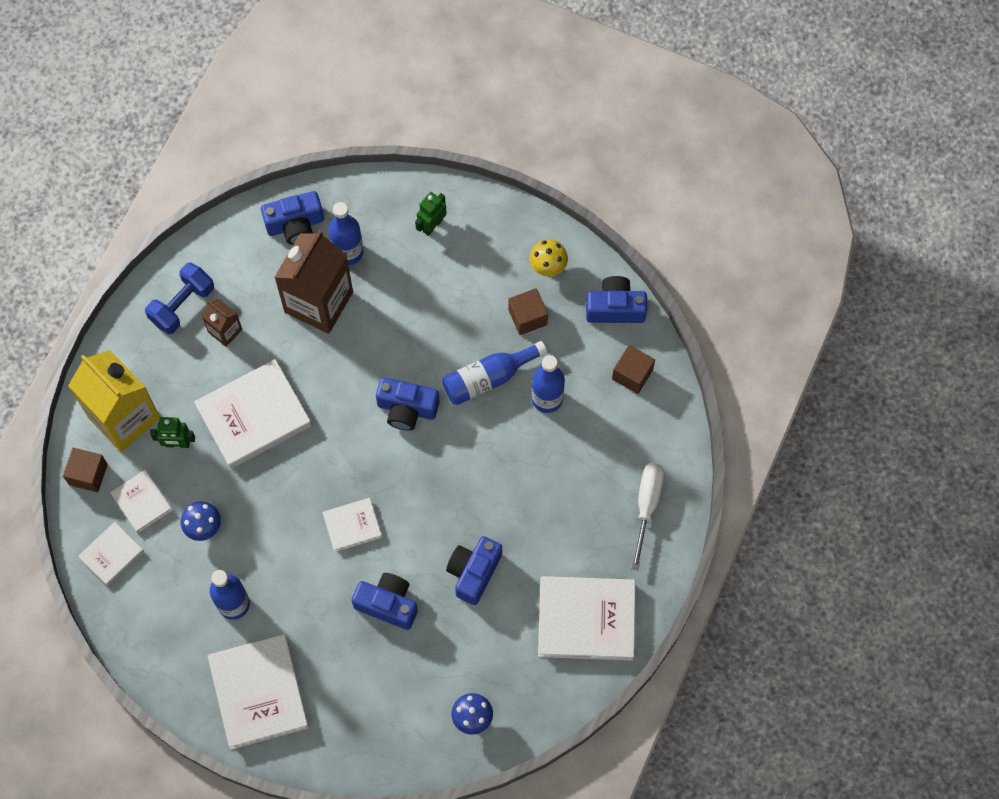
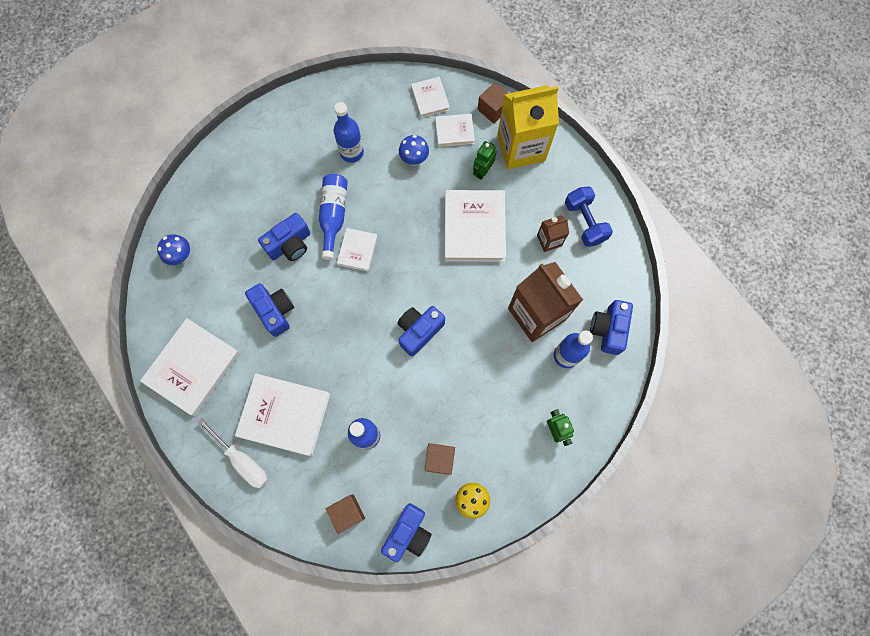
camera: 120 degrees right, 5 degrees up
white book [207,634,309,750] -> white book moved to [235,373,330,456]
blue bottle [442,341,547,405] -> blue bottle moved to [319,174,348,260]

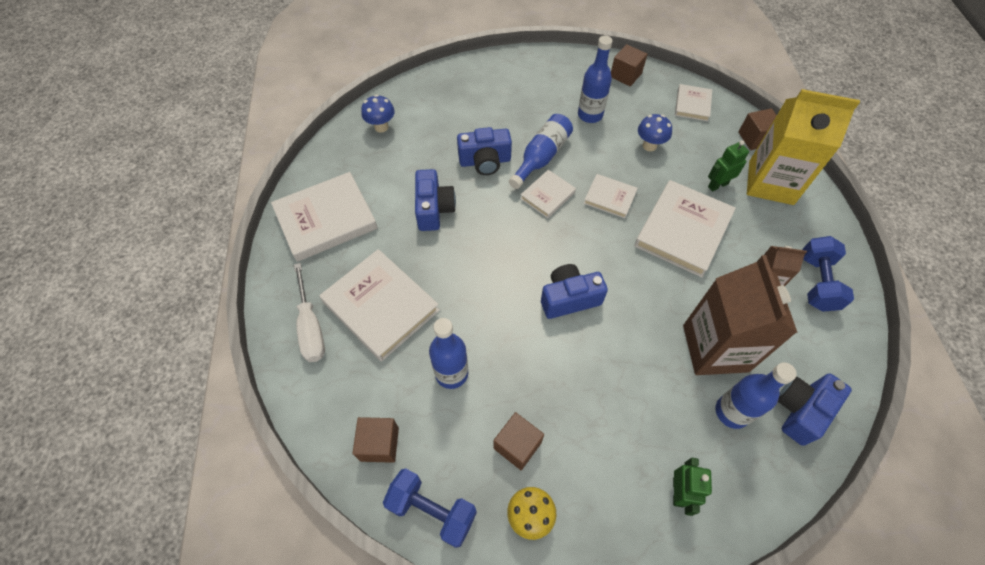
camera: 30 degrees right, 15 degrees down
blue camera [381,503,432,562] -> blue dumbbell [383,468,477,548]
white book [435,114,475,147] -> white book moved to [584,174,638,218]
none -> brown cube [611,44,647,86]

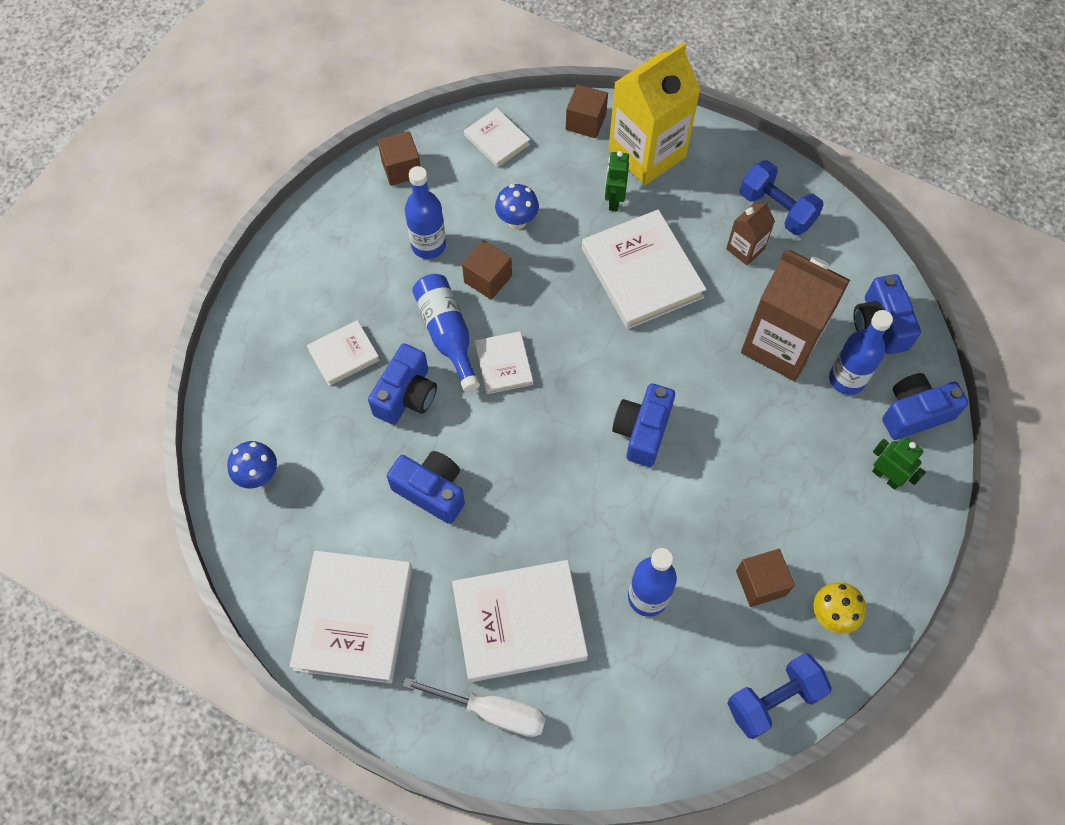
camera: 55 degrees left, 5 degrees up
brown cube [352,417,399,463] -> brown cube moved to [462,240,512,300]
white book [584,174,638,218] -> white book moved to [307,320,380,386]
none -> blue camera [882,373,968,440]

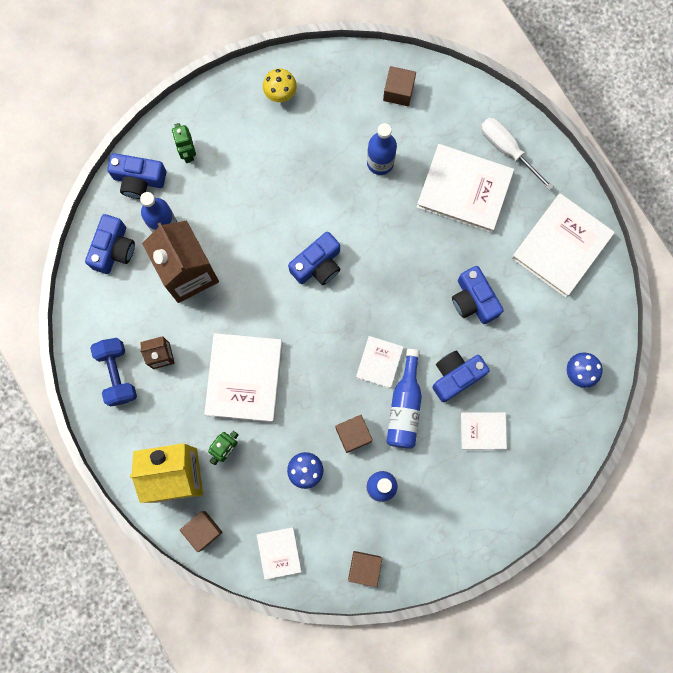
camera: 150 degrees left, 15 degrees up
blue dumbbell [727,653,832,739] -> none
brown cube [736,549,795,607] -> brown cube moved to [383,66,416,106]

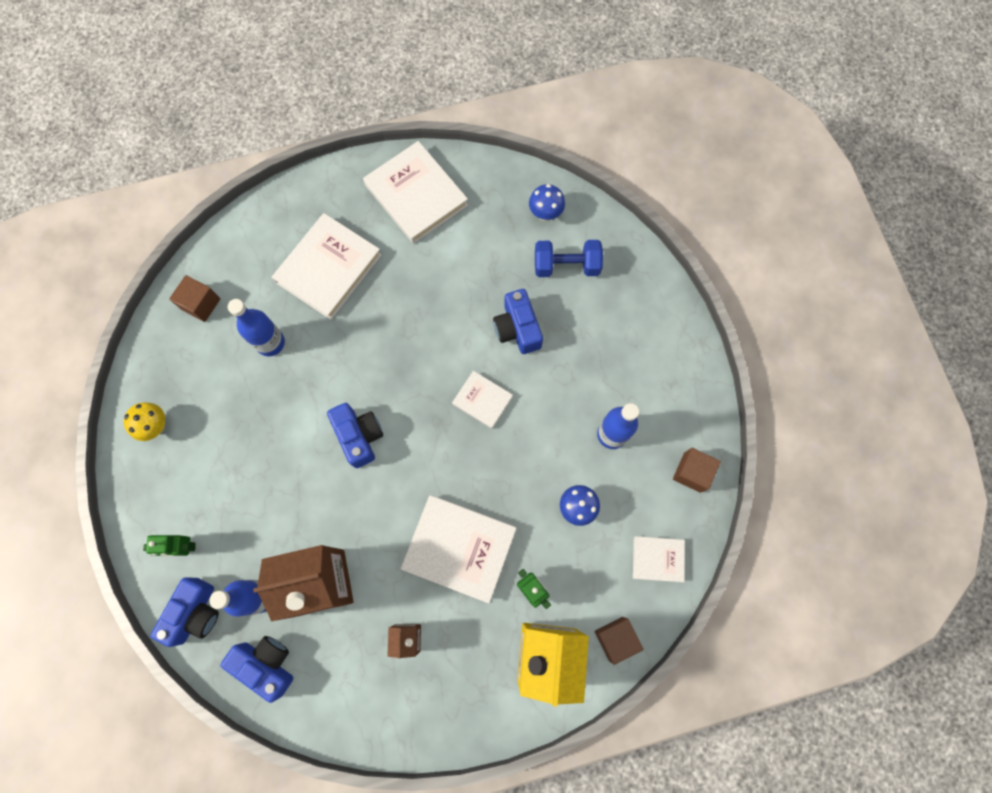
camera: 75 degrees left, 5 degrees down
blue dumbbell [90,338,137,407] -> blue dumbbell moved to [535,240,603,277]
brown cube [335,415,373,453] -> none
blue bottle [387,349,422,449] -> none
blue camera [452,266,504,324] -> none
white book [461,412,507,450] -> none
white screwdriver [481,118,554,191] -> none

